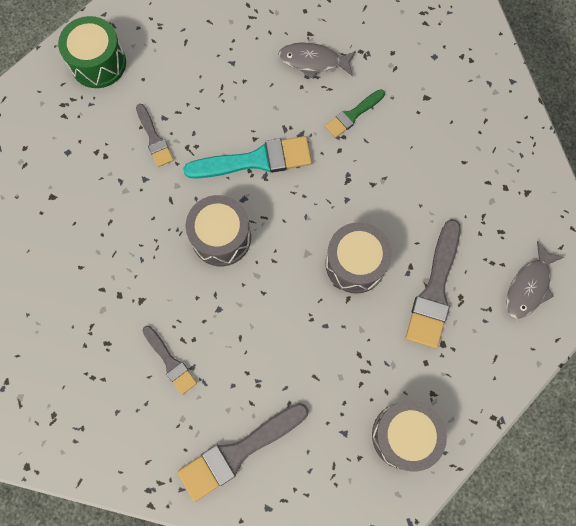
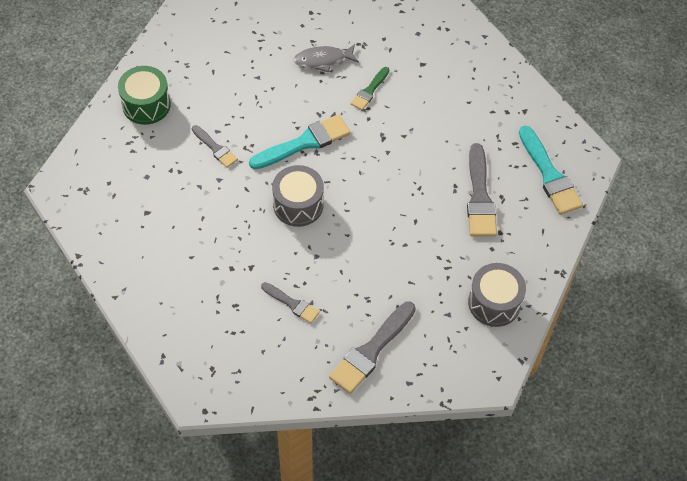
camera: 20 degrees left, 15 degrees down
grey drum [325,222,392,294] -> none
grey fish [506,241,564,319] -> turquoise brush [519,125,583,215]

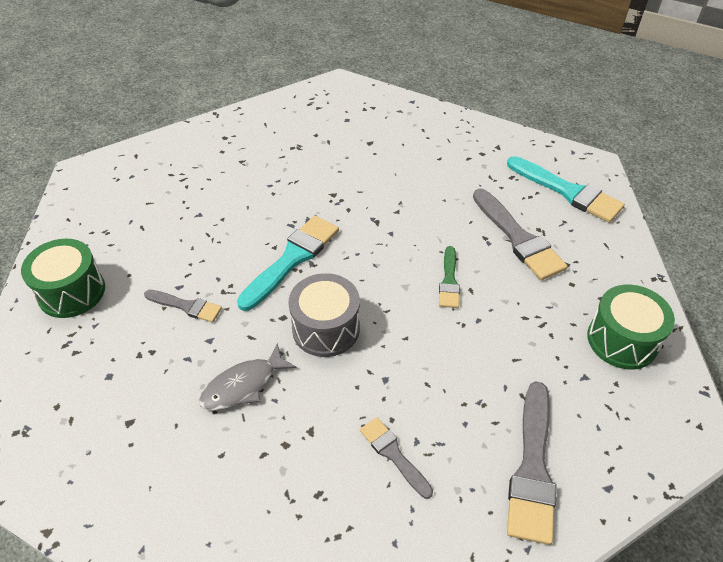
camera: 25 degrees left, 10 degrees down
grey brush [261,282,320,324] -> grey brush turned 135 degrees counterclockwise [360,417,433,499]
grey fish [293,44,359,73] -> grey fish moved to [199,344,297,411]
green brush [351,67,389,110] -> green brush moved to [439,246,460,308]
grey drum [468,263,526,327] -> green drum [587,285,675,369]

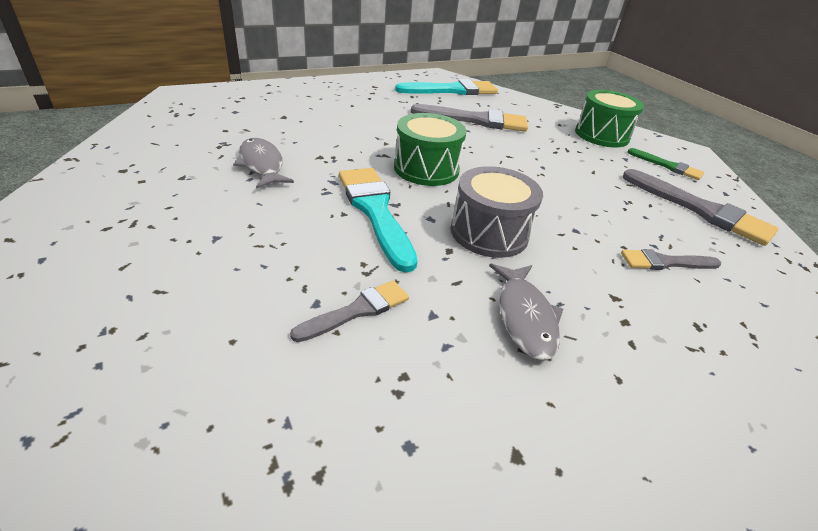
camera: 60 degrees left, 10 degrees down
green drum [21,239,105,318] -> green drum moved to [394,113,466,186]
green brush [439,246,460,308] -> green brush moved to [628,148,704,180]
none -> grey fish [233,138,294,189]

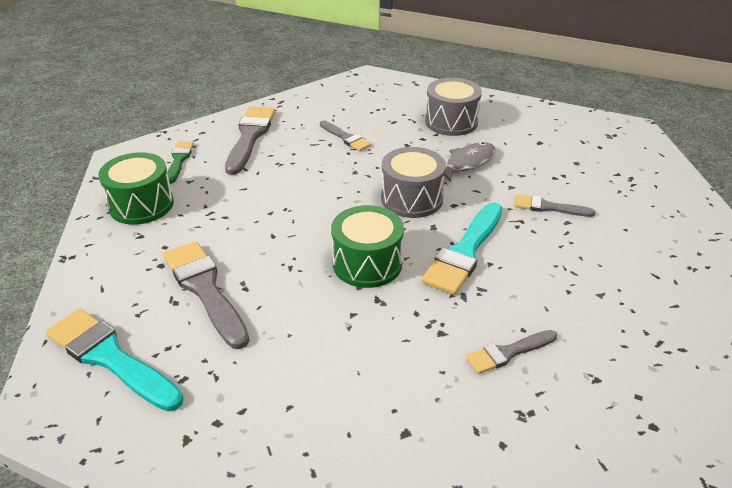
camera: 125 degrees left, 0 degrees up
grey fish [233,138,294,189] -> grey brush [466,330,557,374]
none -> grey drum [425,78,482,136]

